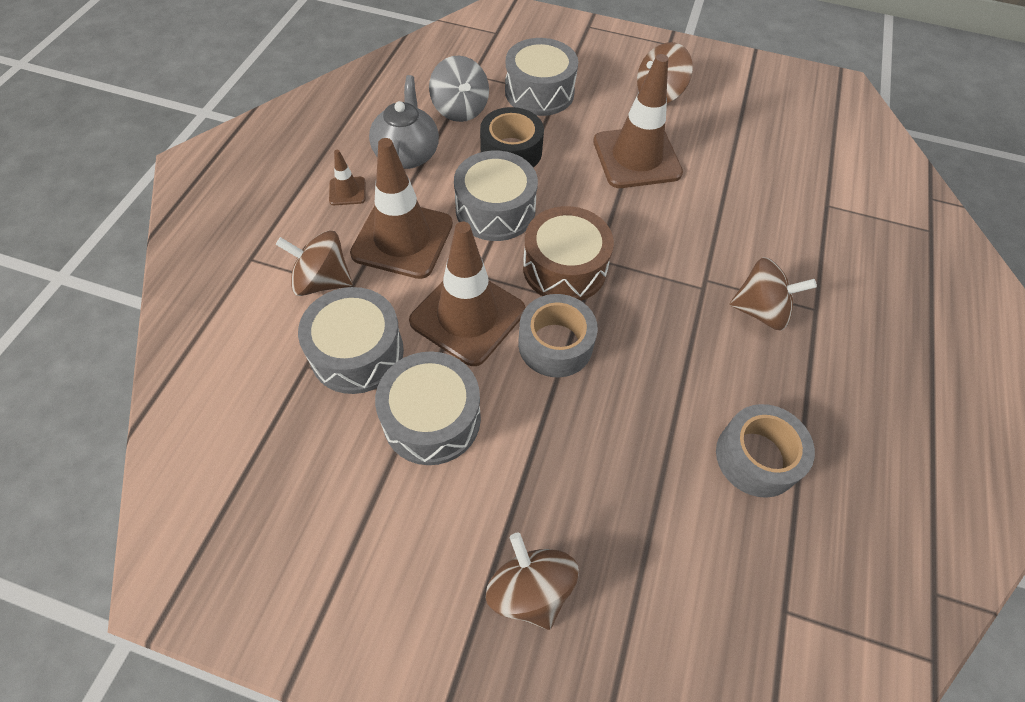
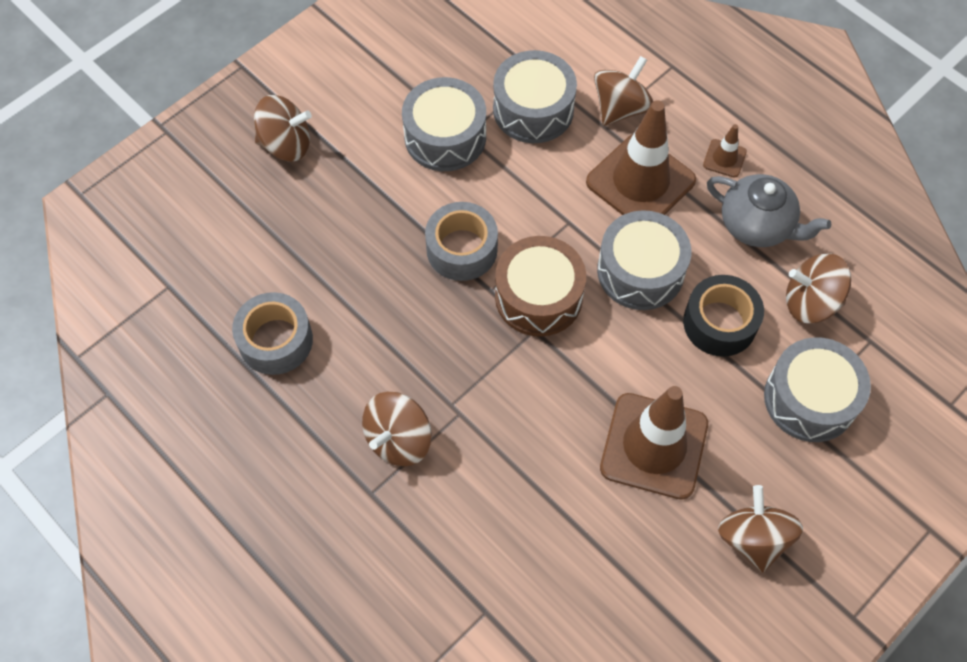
camera: 120 degrees right, 5 degrees up
brown traffic cone [409,222,525,366] -> none
grey spinning top [429,56,489,122] -> brown spinning top [786,253,851,323]

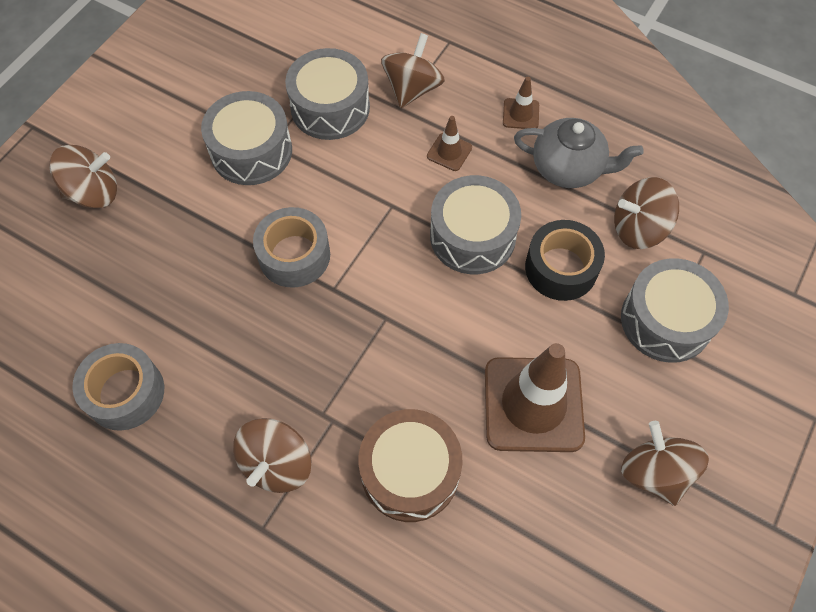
camera: 15 degrees left, 0 degrees up
brown drum [495,236,586,337] -> brown drum moved to [358,409,462,522]
brown traffic cone [586,100,696,215] -> brown traffic cone [427,116,472,171], size x0.44

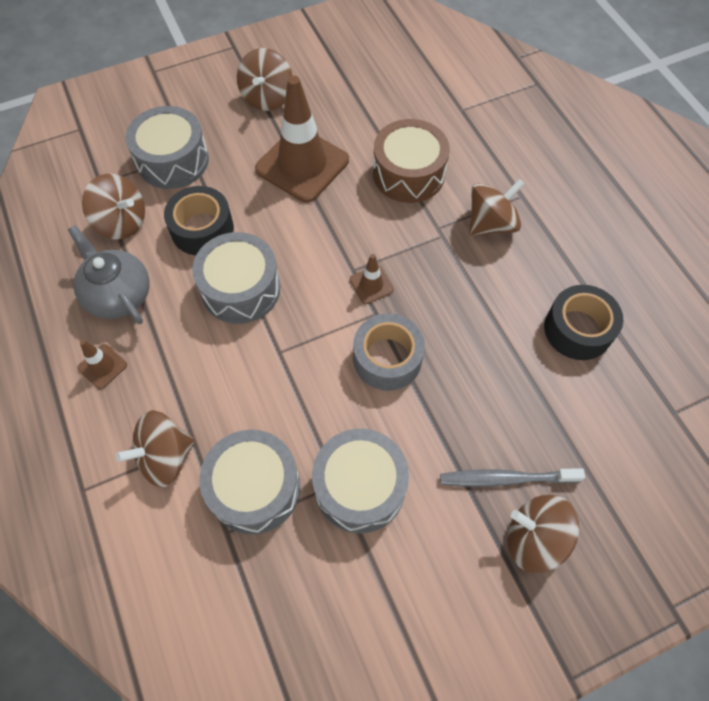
camera: 145 degrees left, 0 degrees up
grey tape [72,343,164,431] -> black tape [544,285,623,360]
brown traffic cone [427,116,472,171] -> brown traffic cone moved to [350,254,394,304]
none -> grey toothbrush [440,468,585,487]

